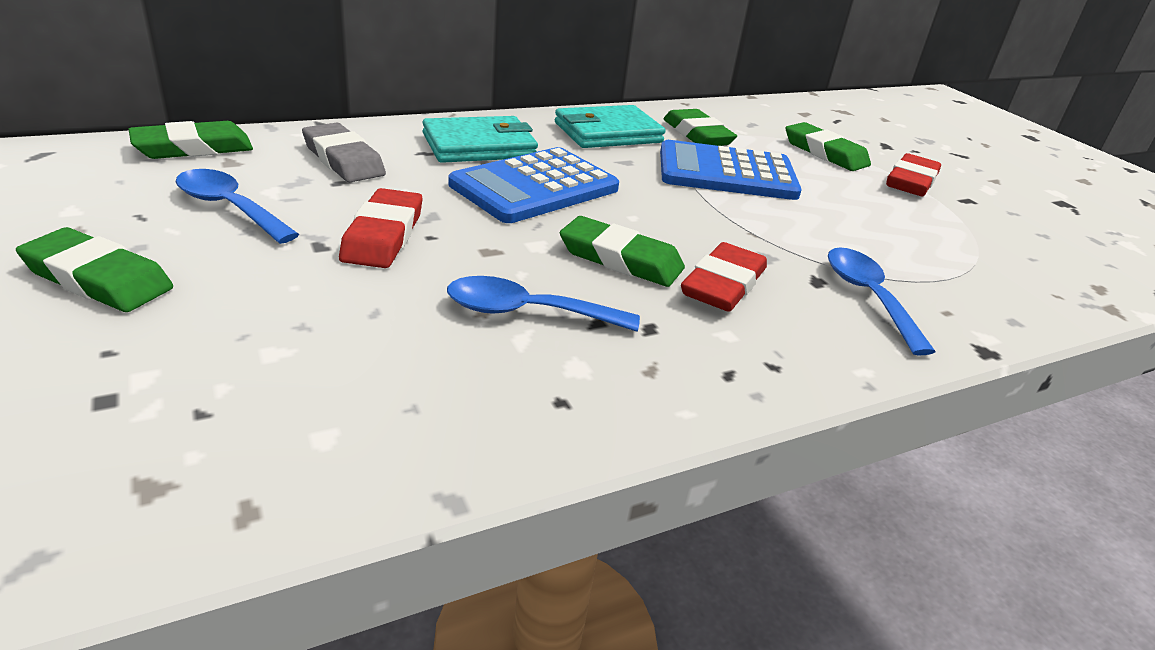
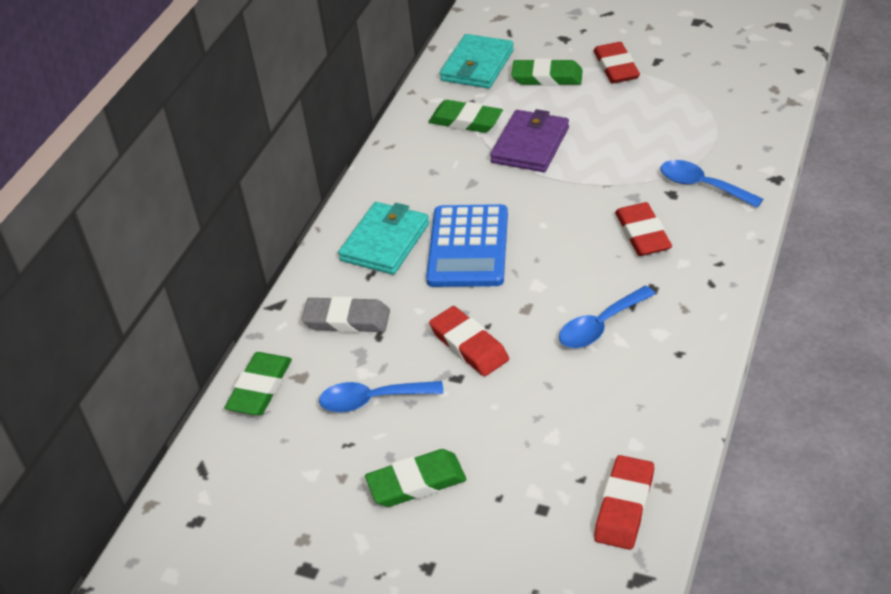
camera: 35 degrees left, 10 degrees up
turquoise wallet [555,105,666,148] -> turquoise wallet moved to [440,34,514,88]
green eraser [560,216,685,287] -> none
blue calculator [660,140,802,200] -> purple wallet [490,109,569,172]
none -> red eraser [594,455,654,550]

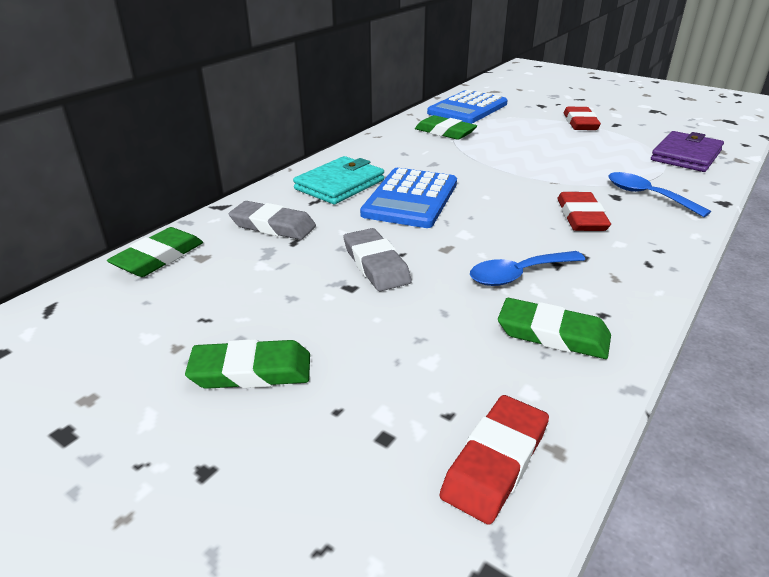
camera: 10 degrees right, 10 degrees down
blue spoon [319,381,444,412] -> none
red eraser [429,306,509,376] -> grey eraser [344,228,412,291]
turquoise wallet [440,34,514,88] -> blue calculator [427,90,508,124]
purple wallet [490,109,569,172] -> purple wallet moved to [651,131,724,172]
green eraser [511,58,583,86] -> green eraser moved to [498,298,611,359]

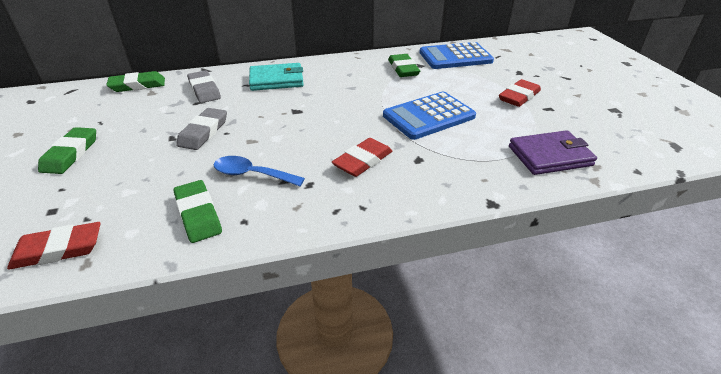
camera: 40 degrees right, 5 degrees up
green eraser [185,339,310,389] -> green eraser turned 60 degrees clockwise [38,127,96,174]
blue calculator [360,168,457,228] -> blue calculator moved to [383,92,476,140]
blue spoon [608,172,711,217] -> none

